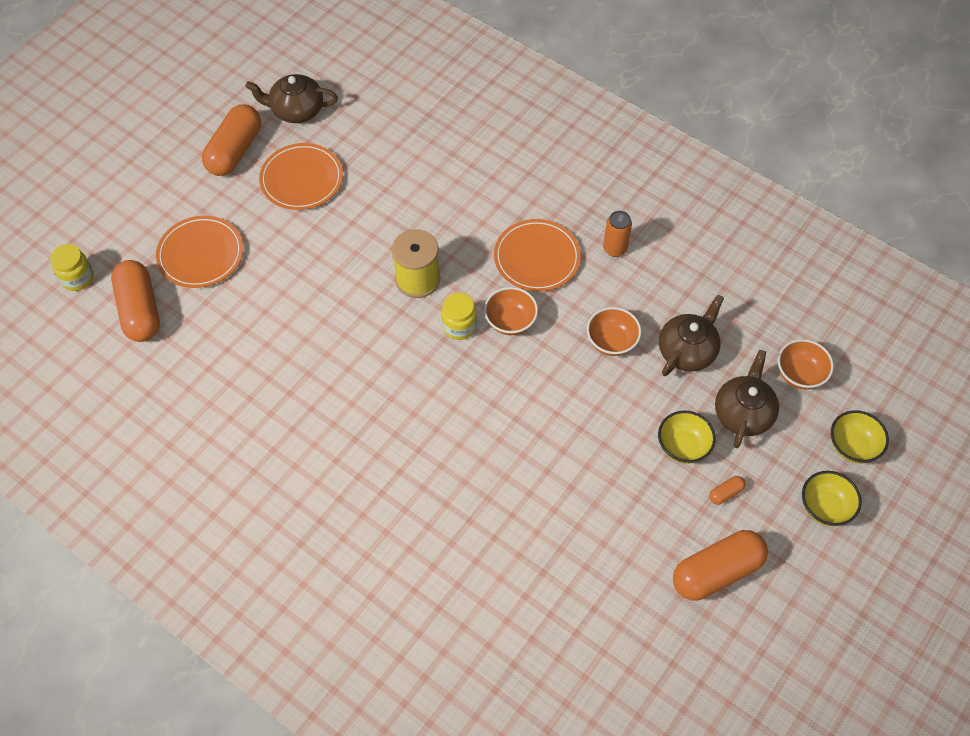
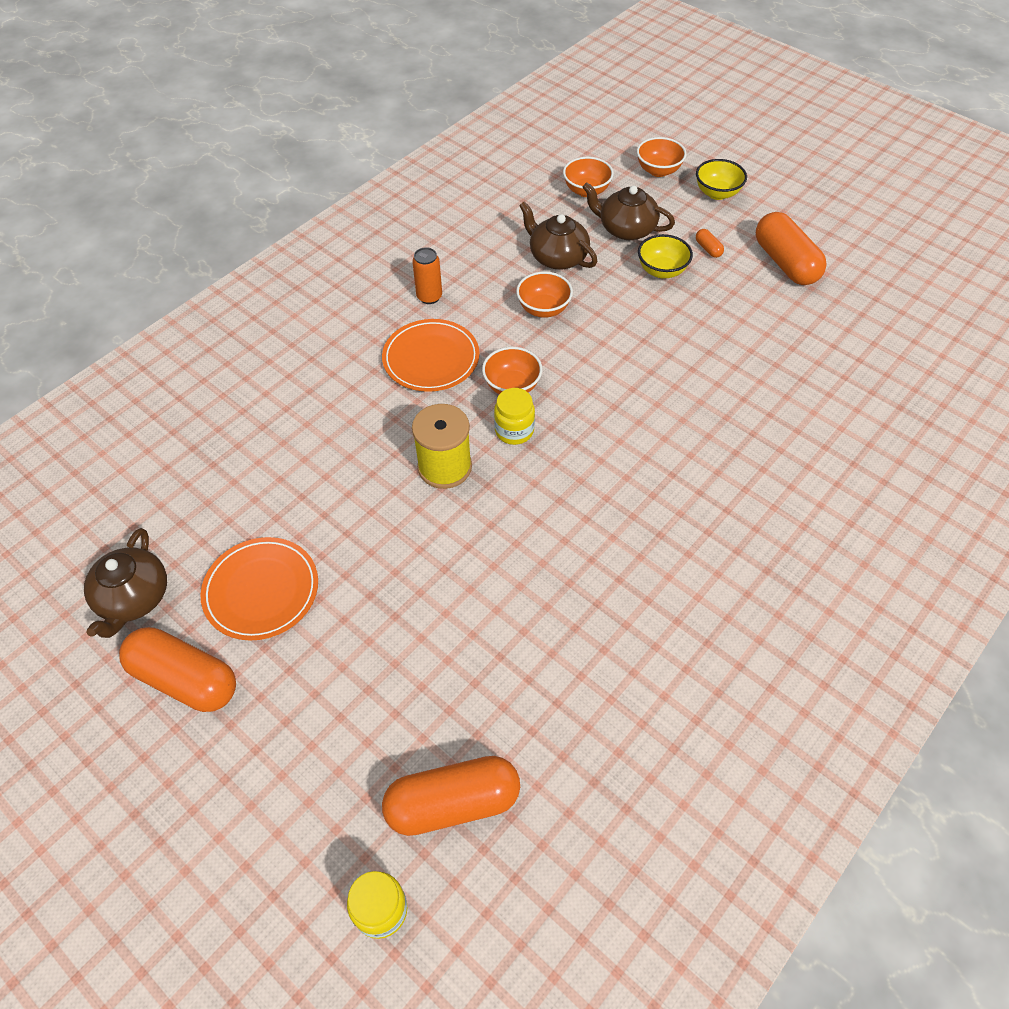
camera: 85 degrees left, 5 degrees down
orange plate [156,216,243,288] -> none
yellow bowl [831,410,889,463] -> orange bowl [637,137,687,177]

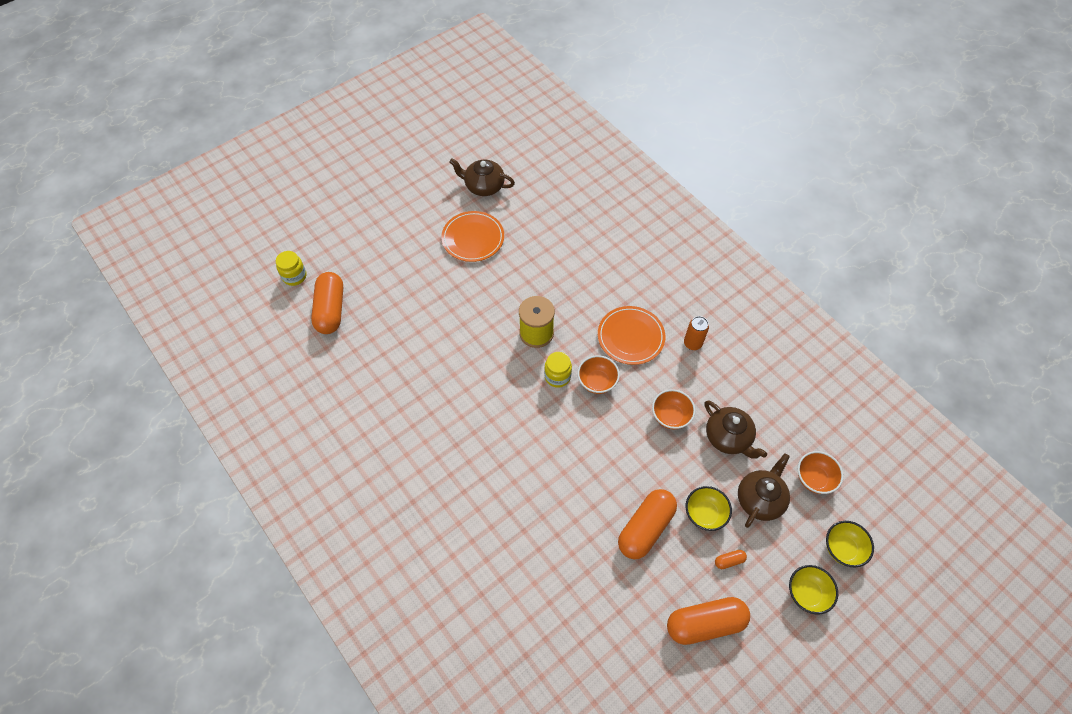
camera: 100 degrees right, 5 degrees up
orange capsule [119,627,236,712] -> orange capsule moved to [618,489,677,559]
brown teapot [519,201,597,270] -> brown teapot turned 90 degrees clockwise [704,400,767,459]
orange bowl [637,137,687,177] -> yellow bowl [826,521,874,568]

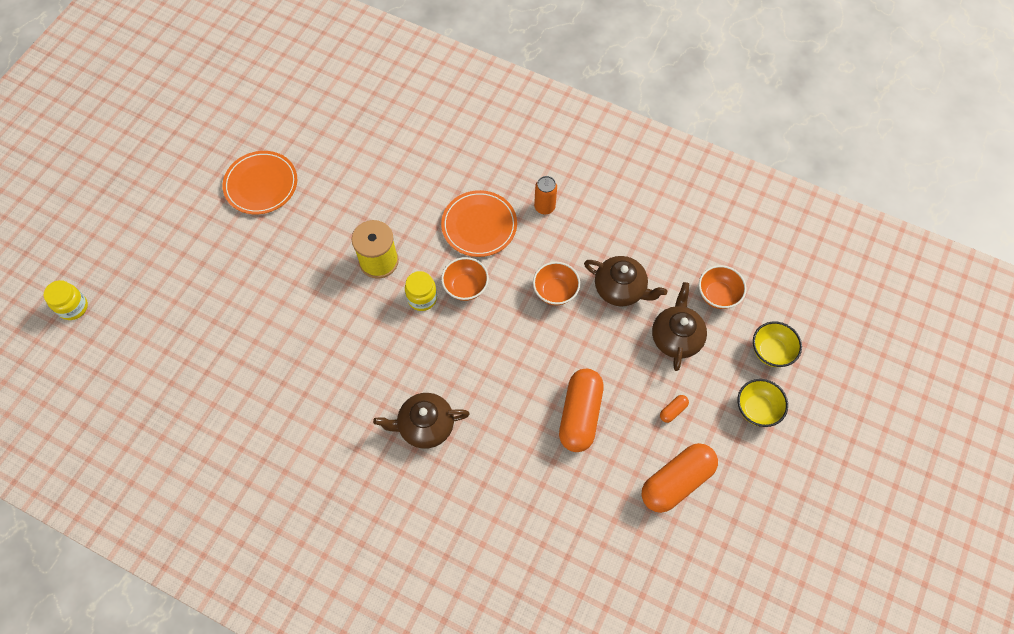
camera: 25 degrees left, 5 degrees up
orange capsule [311,272,343,334] -> none
brown teapot [449,158,515,196] -> brown teapot moved to [373,393,470,449]
yellow bowl [686,486,732,531] -> none

